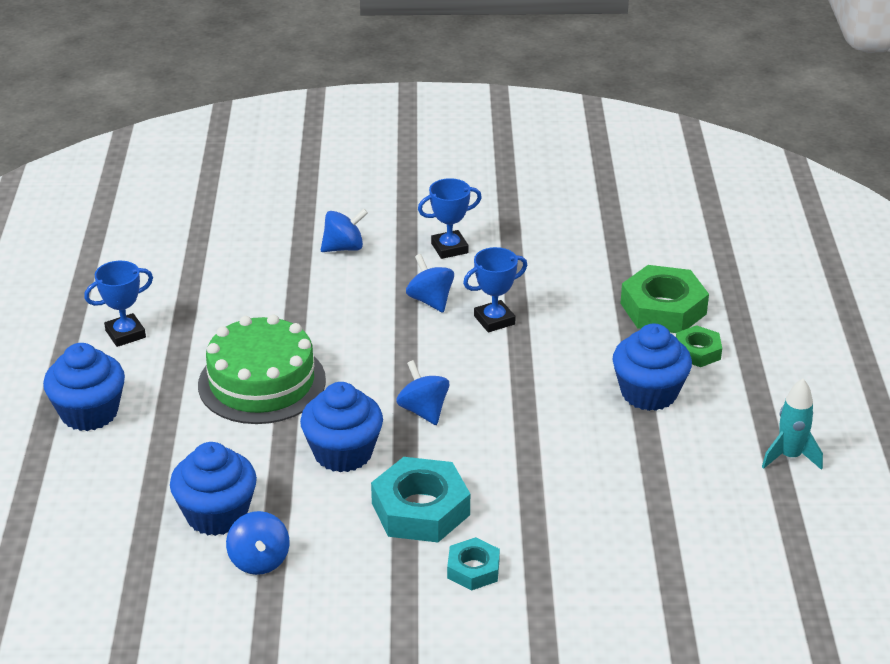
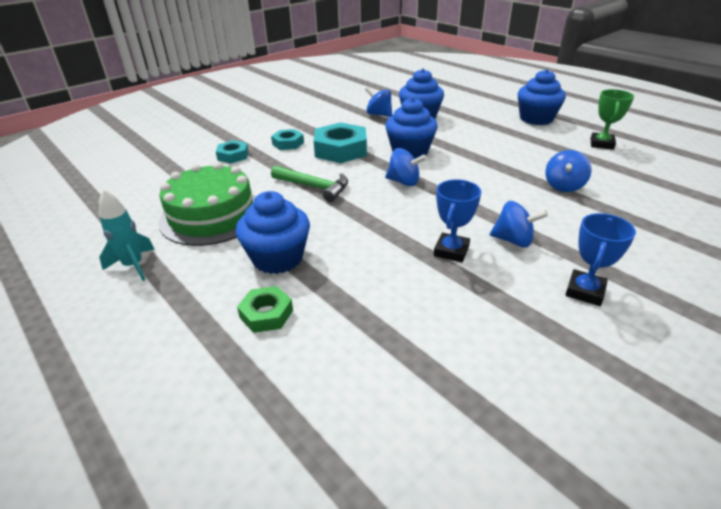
camera: 140 degrees right, 0 degrees up
blue trophy [84,261,153,347] -> green trophy [590,89,634,150]
green cake [198,314,326,424] -> green cake moved to [158,162,256,246]
blue spinning top [321,209,368,252] -> blue spinning top moved to [545,150,592,192]
green nut [620,265,709,333] -> none
none -> turquoise nut [216,140,248,163]
none -> green hammer [271,166,348,202]

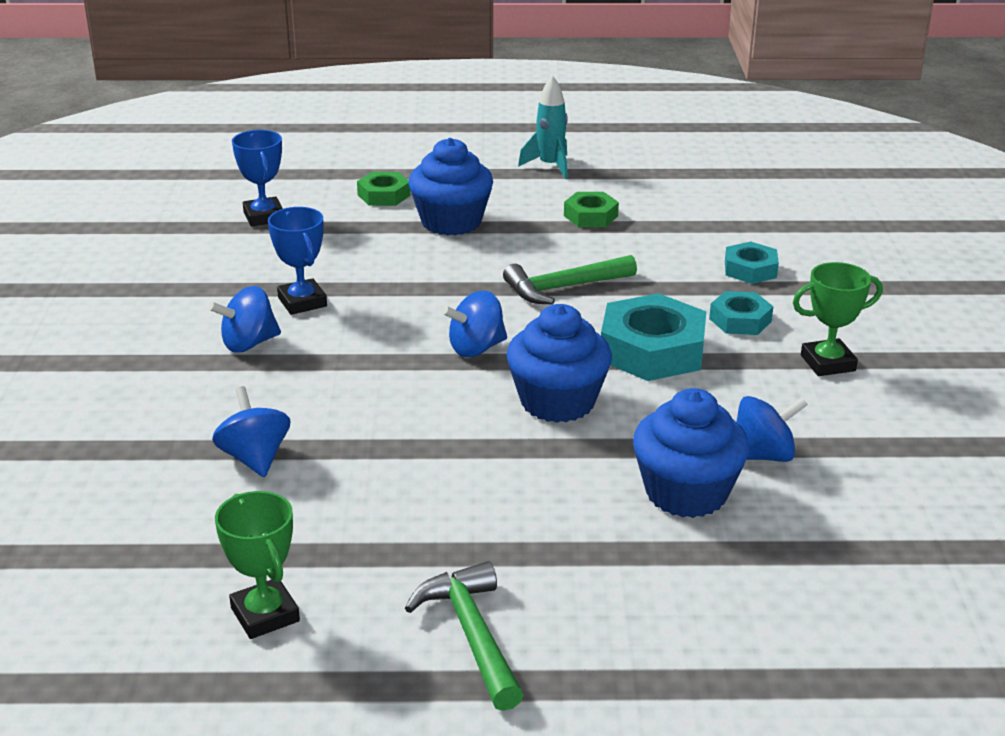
camera: 130 degrees right, 5 degrees down
green cake [158,162,256,246] -> green nut [564,192,619,227]
blue cupcake [518,69,566,125] -> green hammer [405,561,524,711]
blue trophy [565,213,636,306] -> blue trophy moved to [232,130,283,226]
none -> green trophy [793,262,883,376]

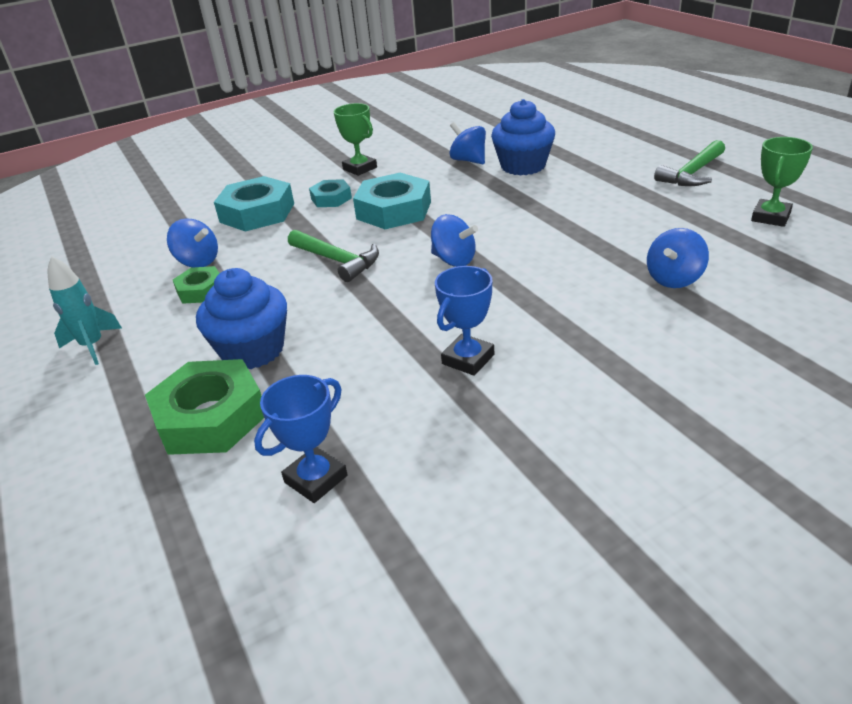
camera: 115 degrees left, 5 degrees up
blue spinning top [208,286,281,353] -> blue spinning top moved to [167,218,218,268]
green nut [357,172,411,206] -> green nut [145,359,264,455], size x1.80
blue cupcake [506,304,612,423] -> none
turquoise nut [725,242,779,284] -> turquoise nut [214,176,294,232], size x1.80

